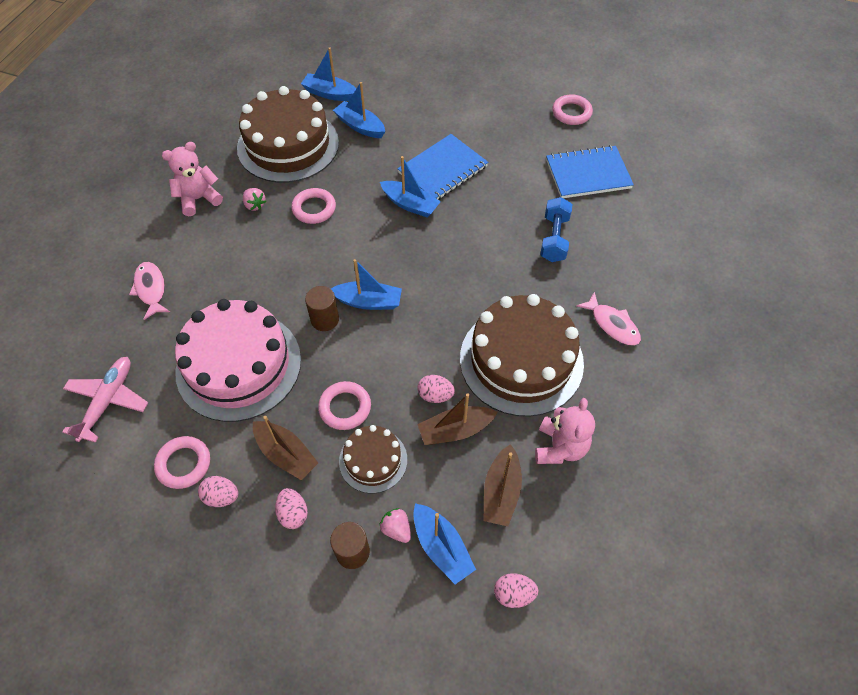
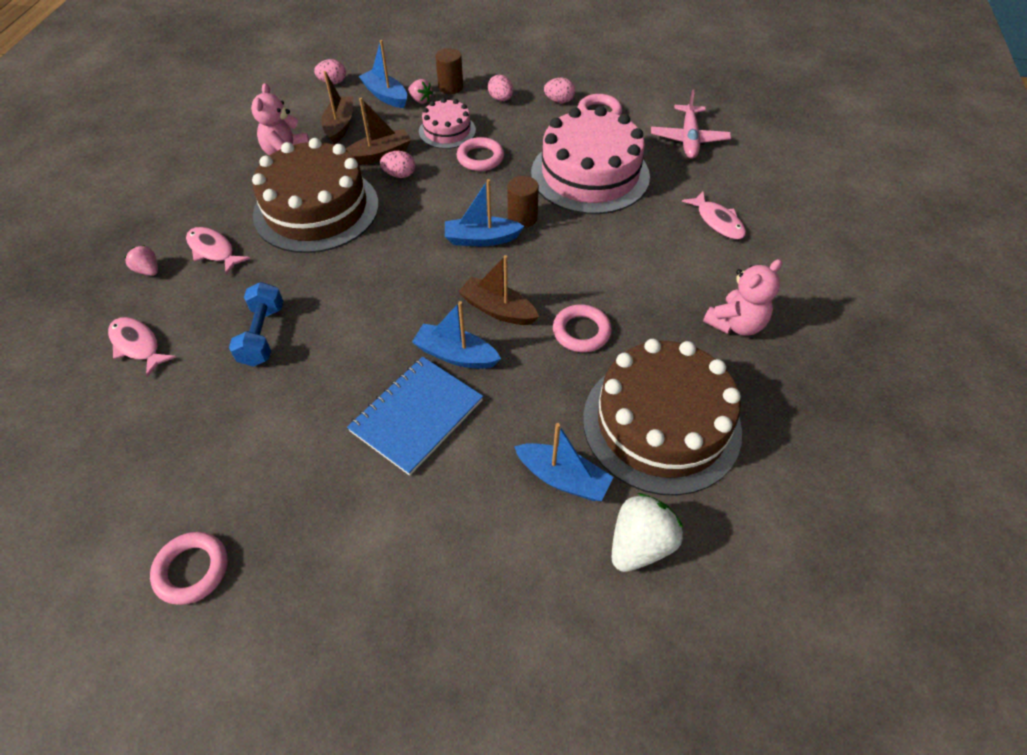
camera: 170 degrees right, 5 degrees down
pink strawberry [243,188,266,211] -> pink strawberry moved to [124,245,158,276]
brown boat [253,416,318,480] -> brown boat moved to [458,255,539,325]
blue boat [301,47,357,101] -> white strawberry [612,493,683,572]
brown cake [339,425,407,493] -> pink cake [419,98,476,149]
blue notebook [546,145,634,198] -> none
none -> pink fish [108,317,176,377]

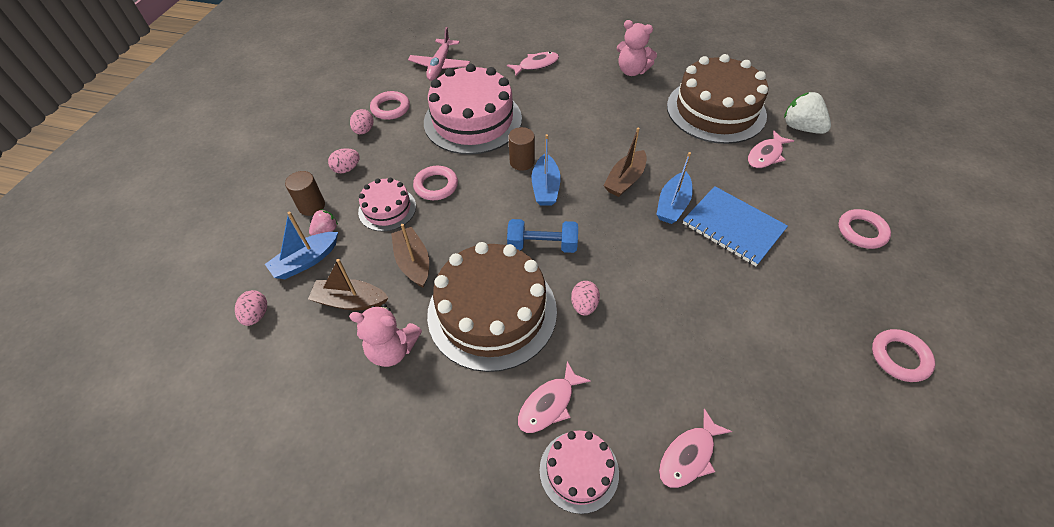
camera: 85 degrees left, 0 degrees up
pink strawberry [124,245,158,276] -> pink cake [540,430,619,514]
blue dumbbell [229,282,283,367] -> blue dumbbell moved to [507,219,578,253]
pink egg [380,151,415,178] -> pink egg moved to [571,281,600,316]
blue boat [514,423,613,501] -> pink fish [748,130,794,168]
pink ring [553,304,612,352] -> pink ring moved to [838,209,891,249]
pink plane [651,89,731,159] -> pink plane turned 90 degrees clockwise [408,27,470,81]
pink teddy bear [703,259,782,336] -> pink teddy bear turned 150 degrees clockwise [617,20,657,76]

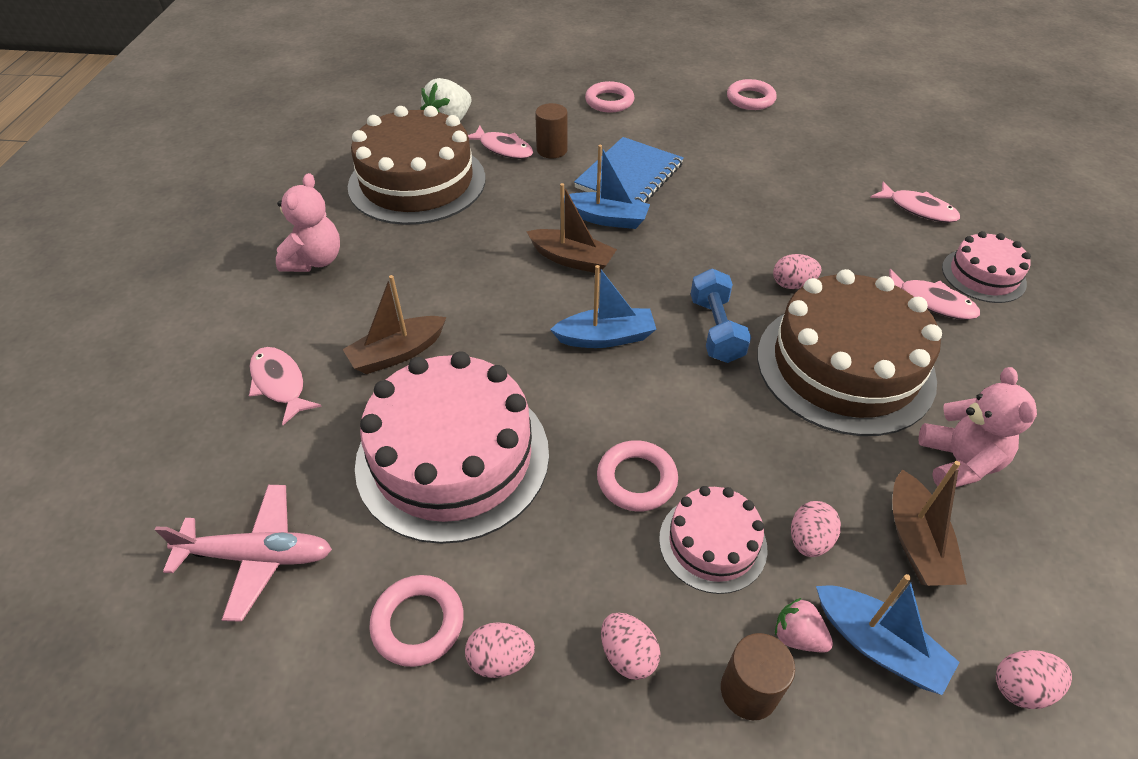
camera: 100 degrees left, 5 degrees down
brown boat [391,224,429,288] -> brown boat moved to [343,275,446,374]
brown cylinder [508,127,535,171] -> brown cylinder moved to [535,103,568,158]
none -> pink egg [791,501,841,557]

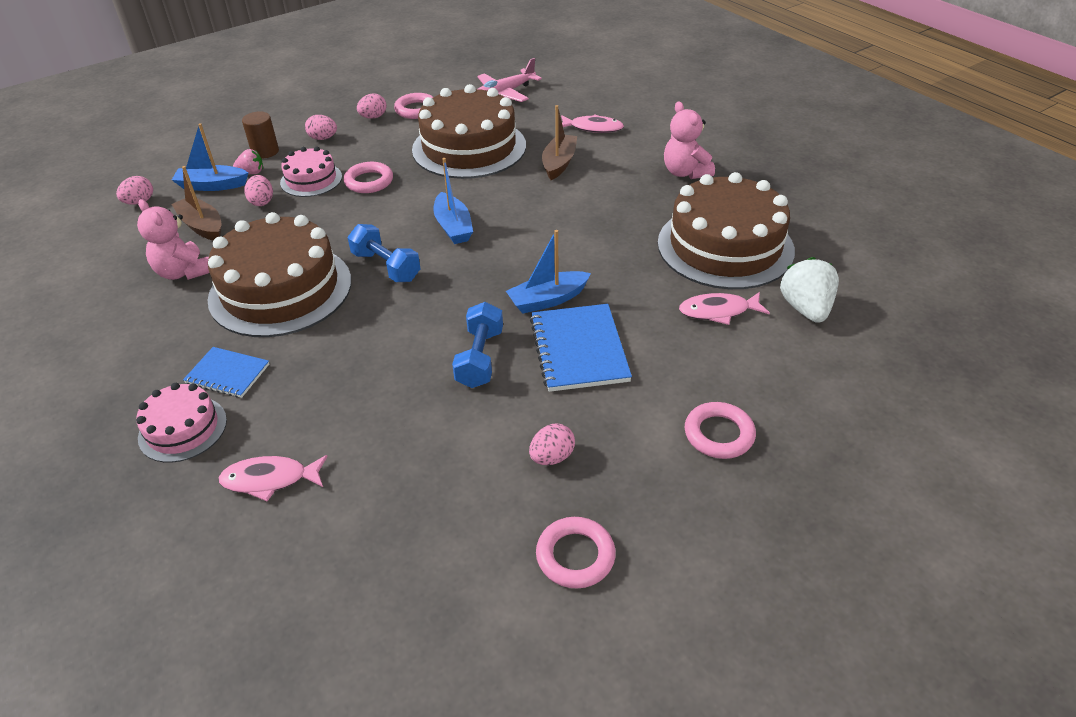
camera: 140 degrees right, 5 degrees down
pink cake [355,351,549,544] -> brown cake [412,84,526,179]
brown boat [526,183,617,273] -> none
brown cylinder [535,103,568,158] -> none
blue boat [550,265,656,348] -> blue boat turned 60 degrees counterclockwise [434,158,473,244]
pink egg [773,254,821,289] -> pink egg moved to [529,424,575,465]
pink fish [889,269,980,320] -> blue notebook [183,347,269,398]
none -> blue dumbbell [452,302,503,388]

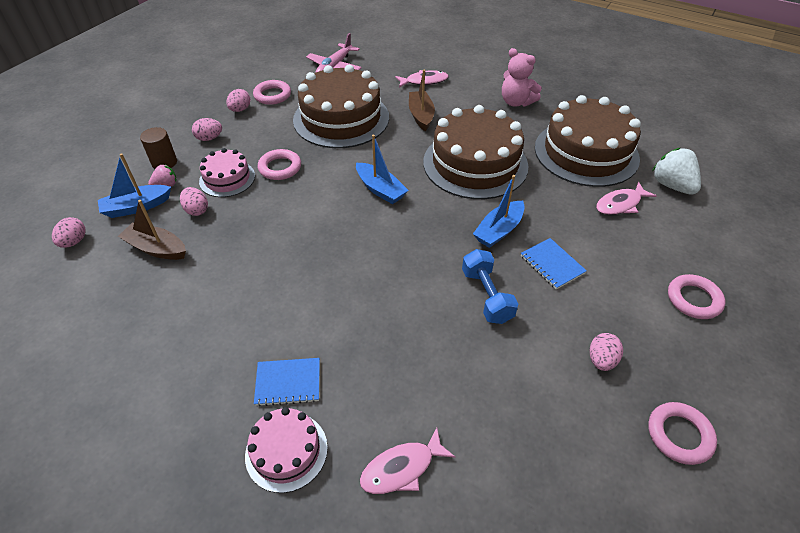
camera: 25 degrees left, 5 degrees up
pink teddy bear [137,199,209,280] -> none
brown cake [208,212,351,337] -> brown cake moved to [423,105,529,199]
blue dumbbell [348,224,420,282] -> none
blue notebook [530,304,632,392] -> blue notebook [521,238,587,289], size x0.61

